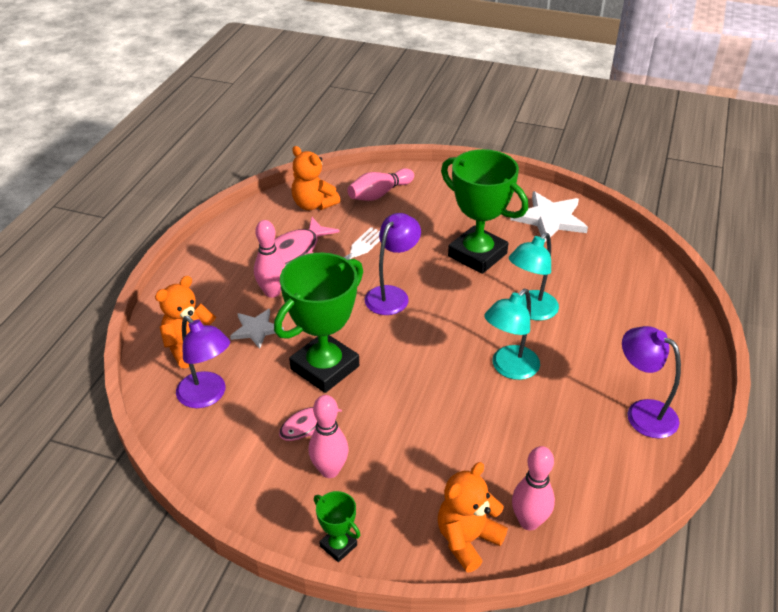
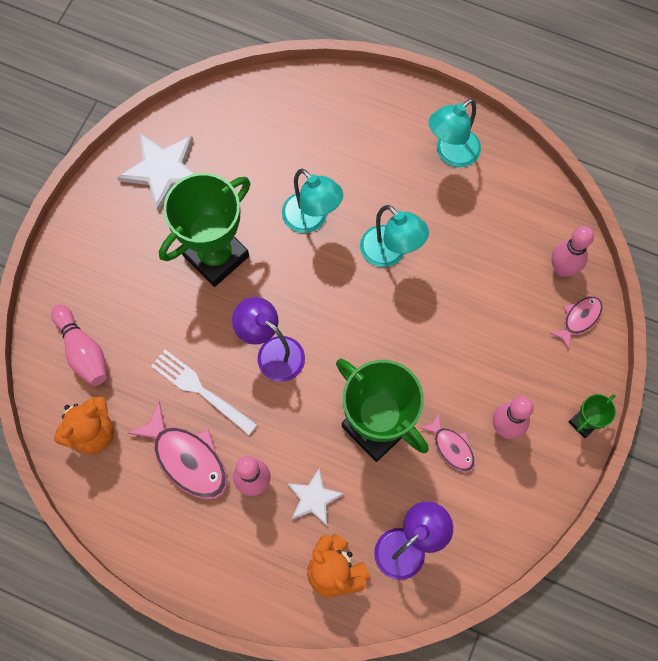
camera: 85 degrees left, 30 degrees up
orange teddy bear [438,462,508,573] -> pink fish [550,296,603,350]
purple lamp [622,326,681,439] -> turquoise lamp [429,99,481,168]

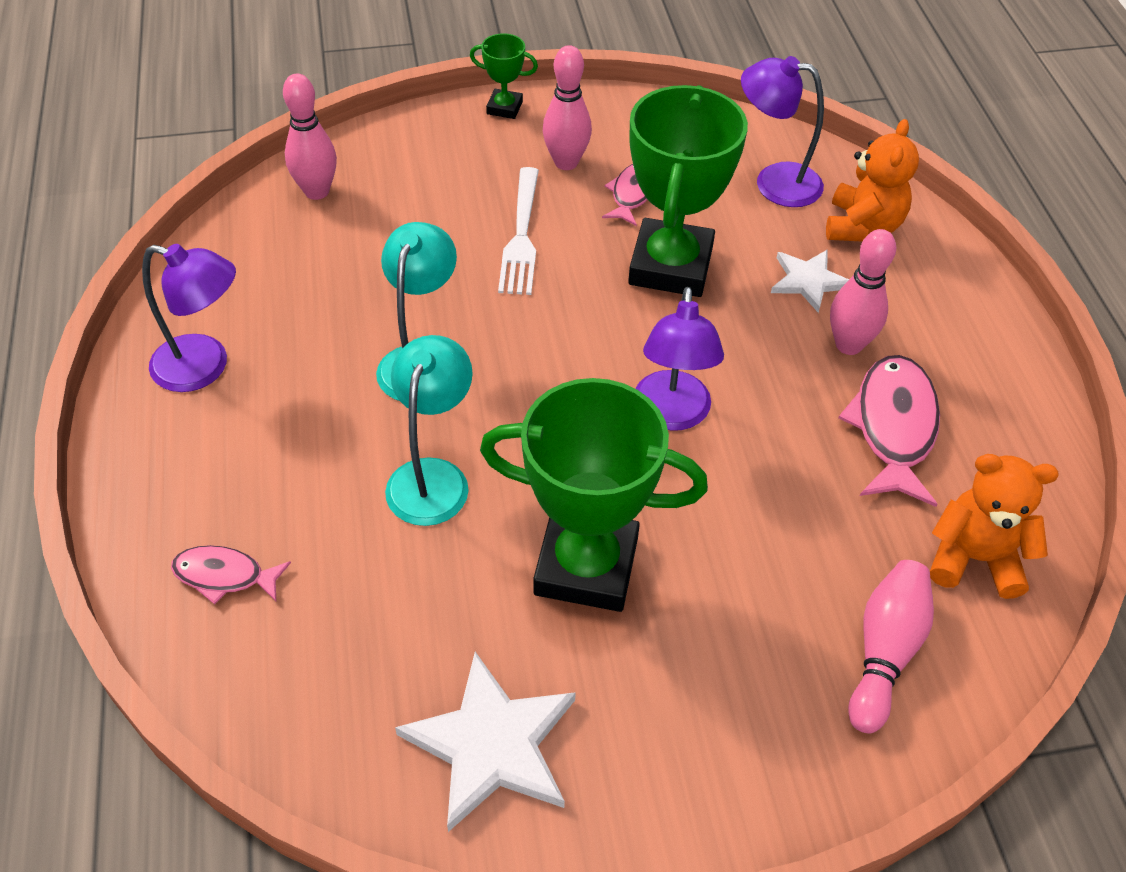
camera: 125 degrees left, 20 degrees down
white fork [151,350,257,435] -> white fork moved to [498,167,539,295]
turquoise lamp [429,99,481,168] -> purple lamp [142,244,236,392]
pink fish [550,296,603,350] -> pink fish moved to [171,545,291,605]

